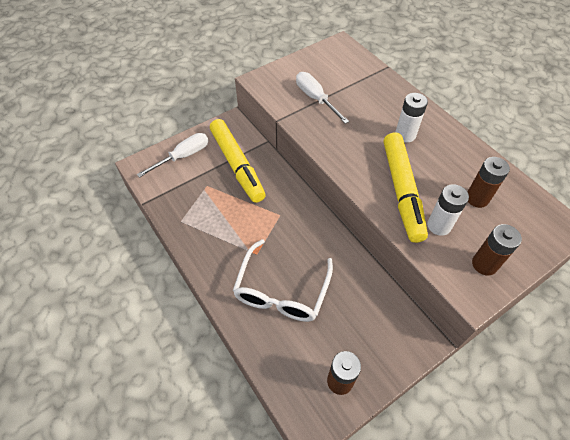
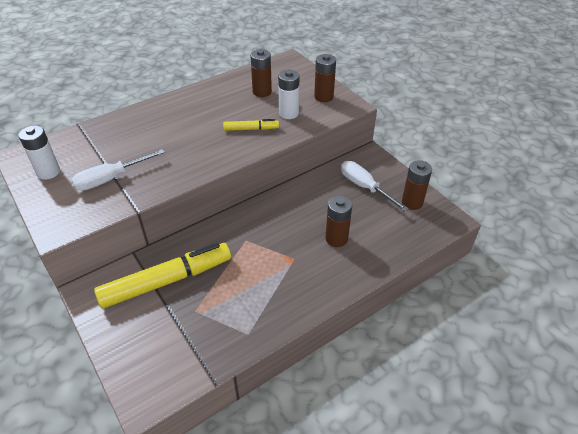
camera: 90 degrees left, 10 degrees down
white screwdriver [137,133,208,178] -> white screwdriver moved to [341,161,409,212]
white glasses [233,239,333,322] -> brown battery [325,196,352,247]
yellow marker [384,132,428,243] -> yellow marker [223,119,279,131], size x0.49
white battery [396,93,428,143] -> white battery moved to [19,125,60,180]

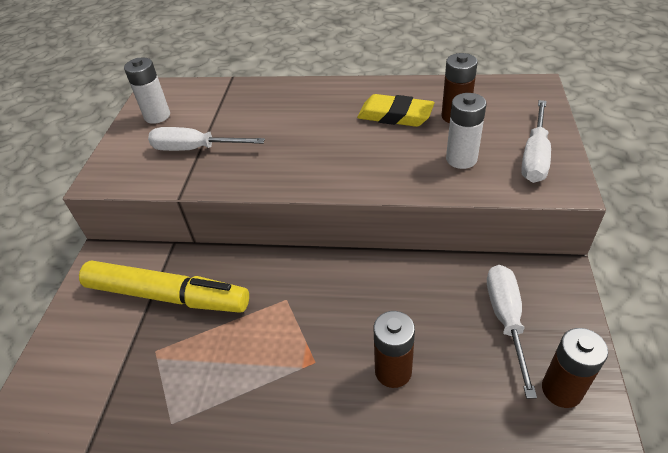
camera: 45 degrees right, 0 degrees up
yellow marker [223,119,279,131] -> none
brown battery [314,54,336,102] -> white screwdriver [521,100,551,183]
none -> yellow eraser [357,94,435,127]

